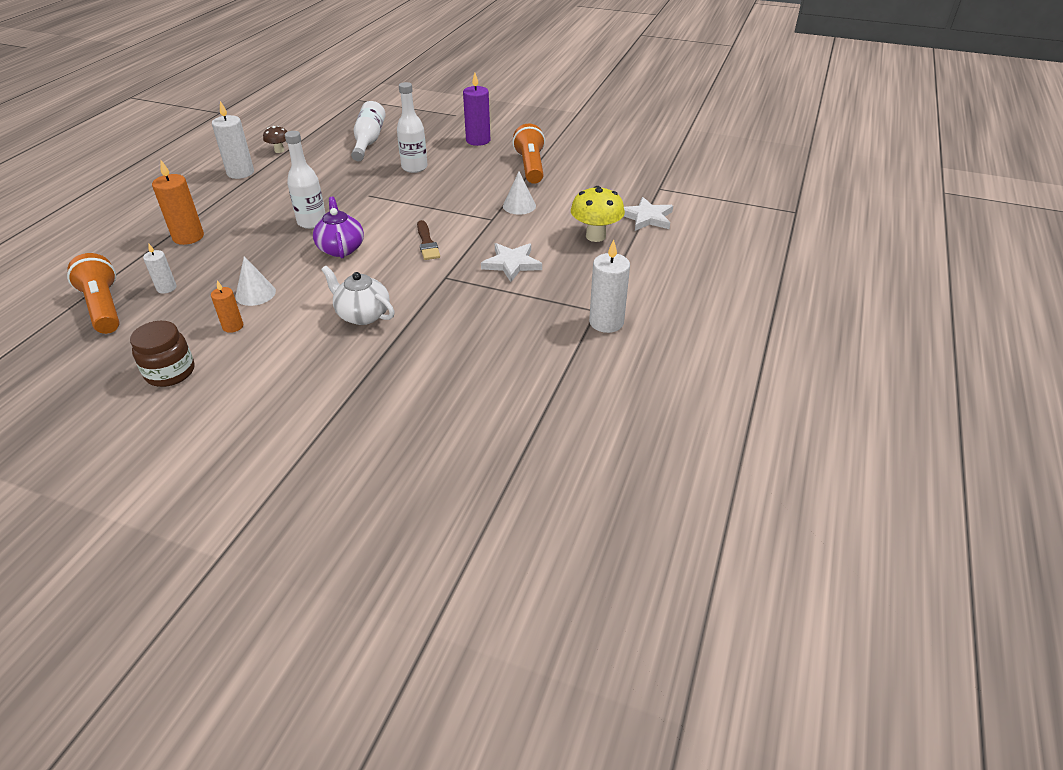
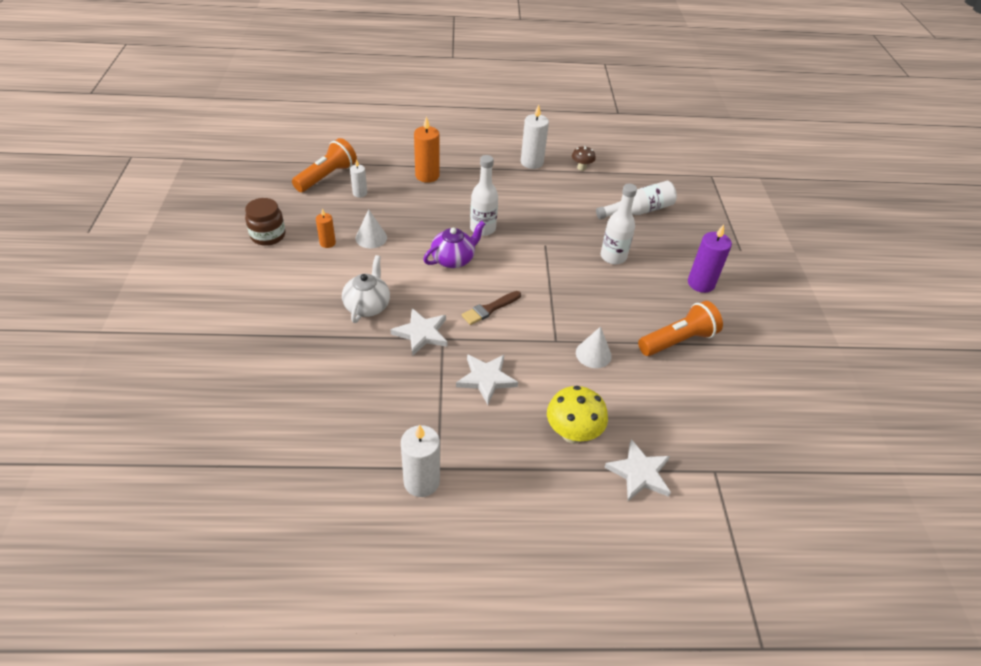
camera: 65 degrees right, 5 degrees up
none -> white star [391,308,447,356]

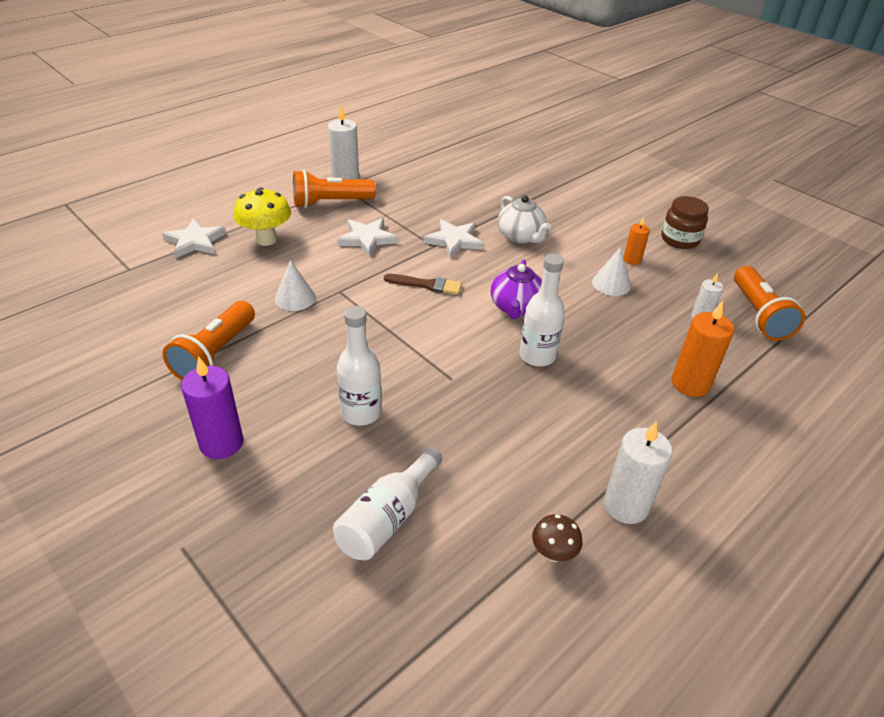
camera: 140 degrees right, 5 degrees down
brown brush [462,291,521,325] -> brown brush turned 90 degrees clockwise [384,274,462,295]
none -> orange flashlight [293,170,376,208]

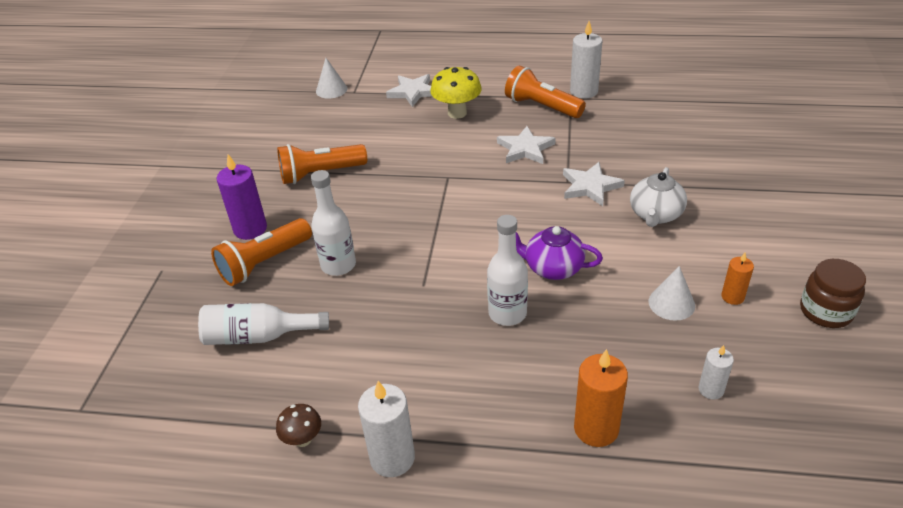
camera: 55 degrees right, 0 degrees up
white cone [275,260,316,311] -> white cone moved to [316,58,348,99]
brown brush [384,274,462,295] -> none
purple teapot [491,259,542,319] -> purple teapot turned 45 degrees clockwise [516,226,603,280]
orange flashlight [734,266,805,341] -> orange flashlight moved to [211,218,312,286]

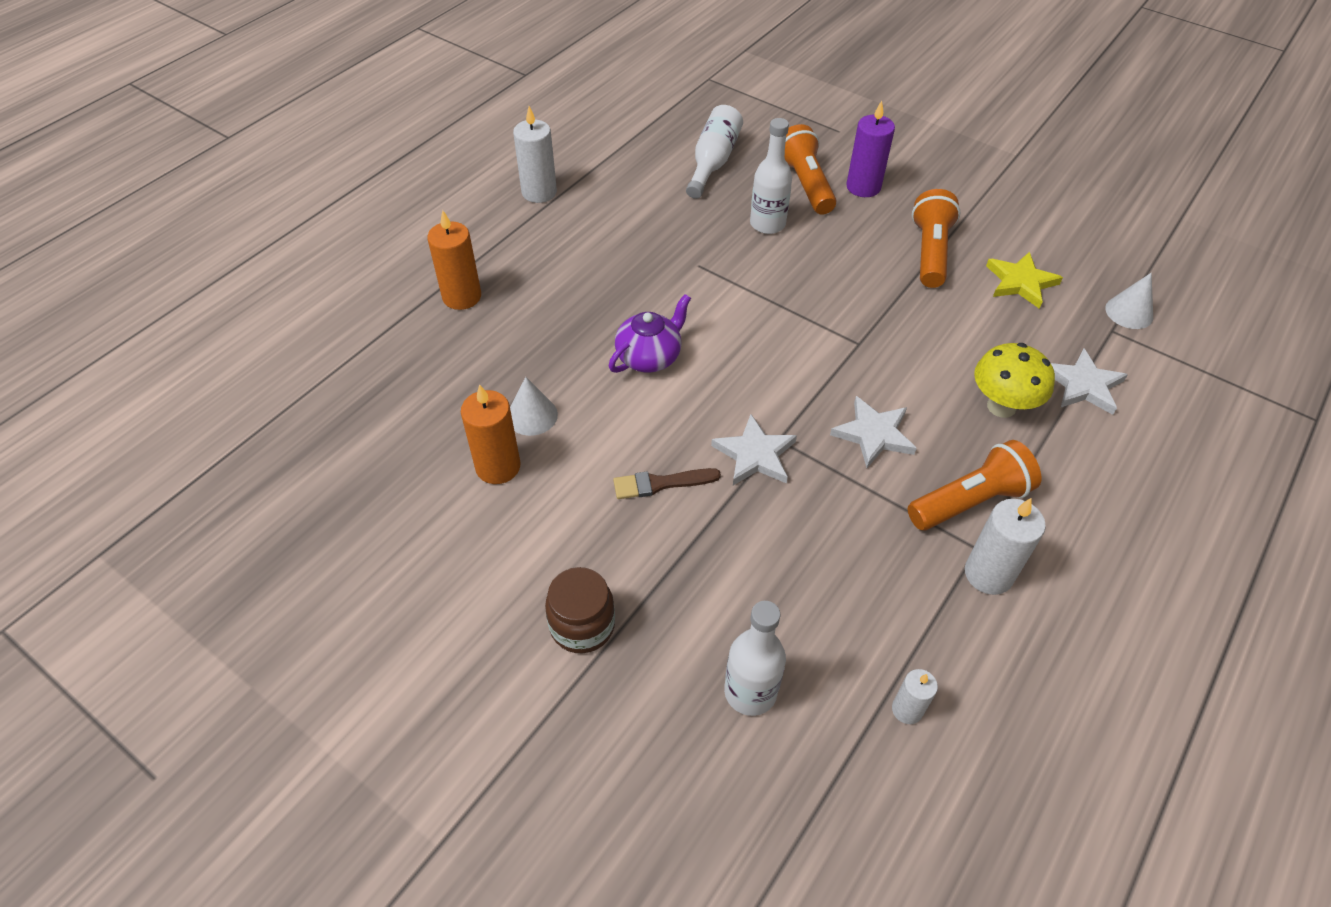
camera: 115 degrees right, 10 degrees up
brown mushroom [276,404,321,447] -> none
white bottle [487,215,528,326] -> white bottle moved to [724,601,786,716]
white teapot [630,167,687,227] -> brown brush [613,468,721,499]
white candle [698,345,734,399] -> white candle moved to [892,669,938,724]
orange candle [721,252,754,305] -> orange candle [461,384,521,484], size x1.72
brown jar [800,259,866,328] -> brown jar moved to [545,567,615,653]
none -> yellow star [986,252,1063,309]

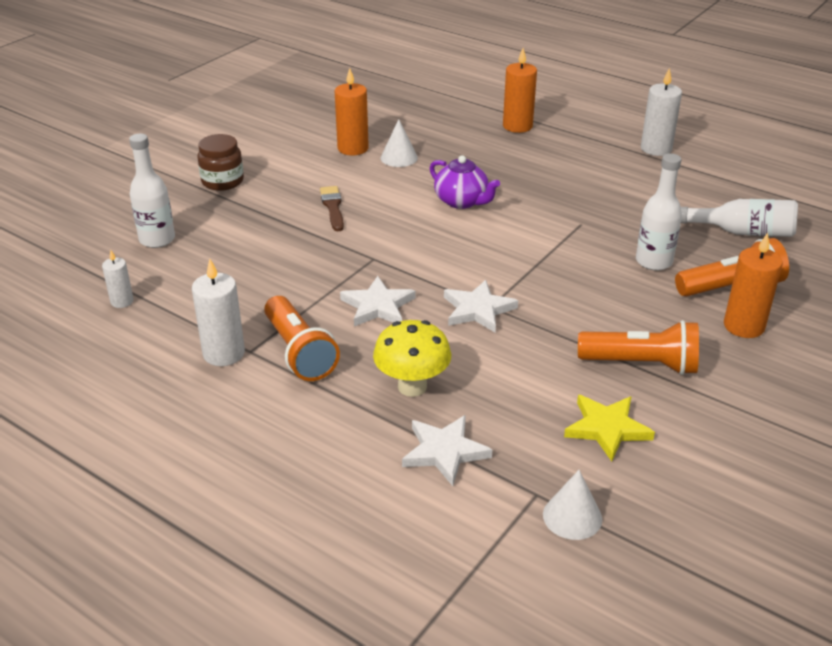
camera: 90 degrees right, 15 degrees down
white star [711,414,797,485] -> white star moved to [444,280,518,332]
purple candle [846,101,895,197] -> orange candle [724,233,783,338]

